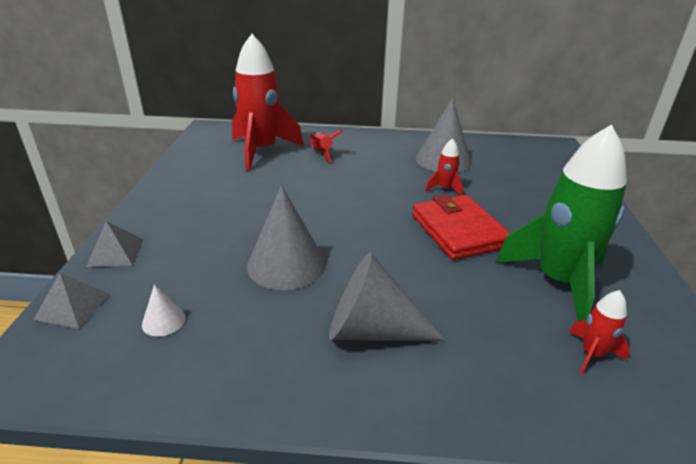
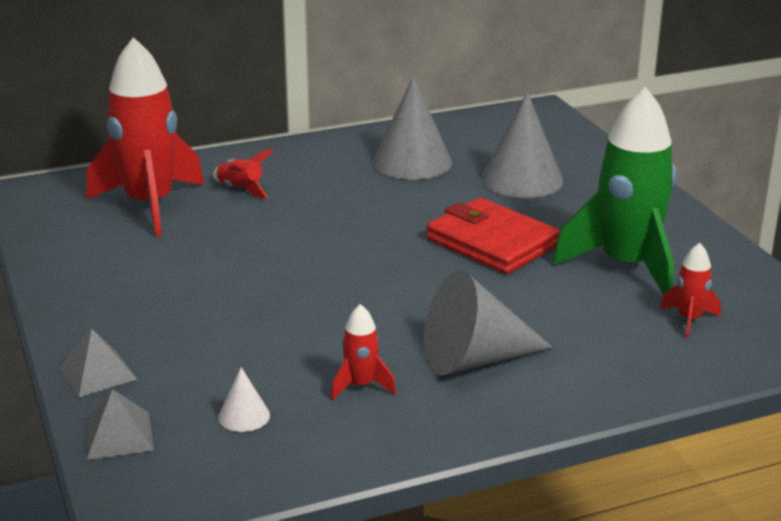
camera: 25 degrees left, 5 degrees down
grey cone [247,186,326,290] -> grey cone moved to [481,92,563,198]
red rocket [425,138,463,196] -> red rocket moved to [331,304,396,400]

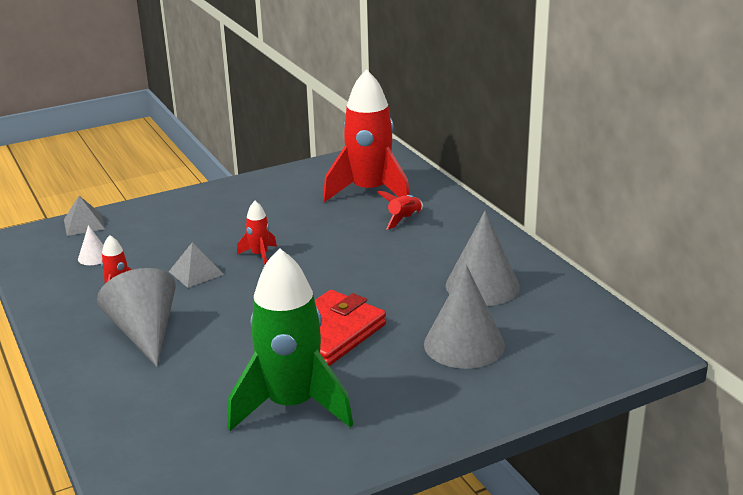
camera: 85 degrees right, 0 degrees up
grey pyramid [58,329,137,397] -> grey pyramid moved to [169,242,224,288]
red rocket [660,243,721,338] -> red rocket moved to [237,201,277,264]

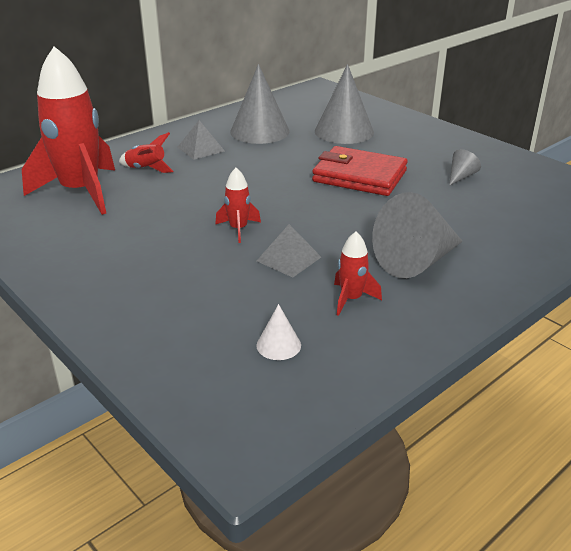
camera: 105 degrees left, 5 degrees up
grey pyramid [64,196,105,236] -> grey pyramid moved to [177,120,225,160]
green rocket [227,248,353,431] -> grey cone [449,149,481,186]

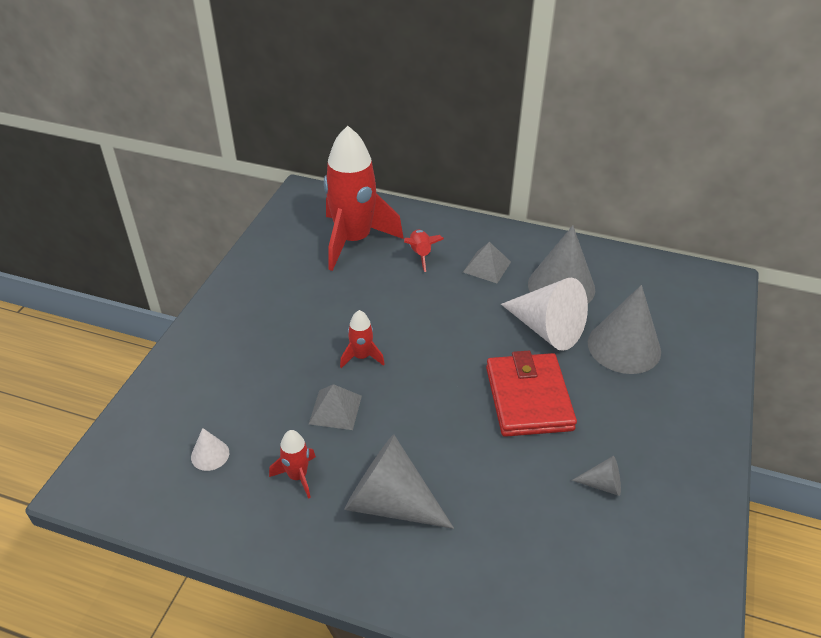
camera: 60 degrees right, 10 degrees up
none -> white cone [501,277,588,351]

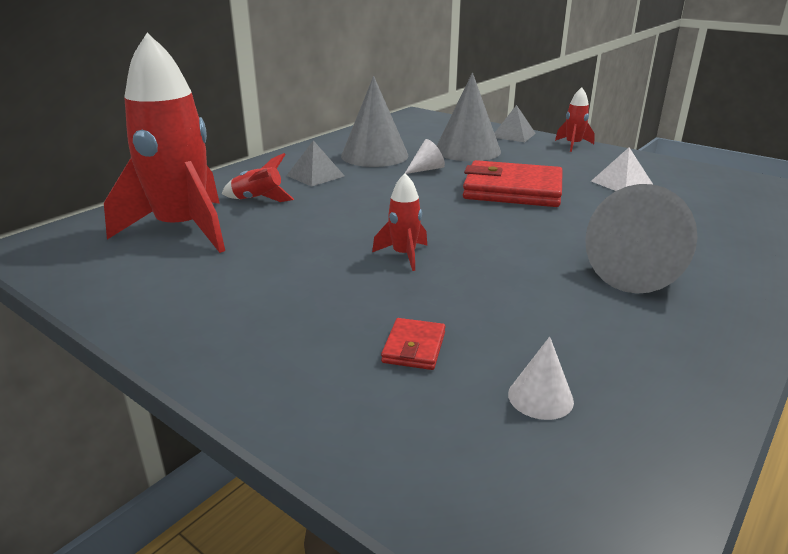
camera: 70 degrees left, 15 degrees down
red rocket [269,430,316,499] -> red rocket moved to [555,87,595,152]
grey pyramid [309,384,362,430] -> grey pyramid moved to [495,105,536,142]
white cone [501,277,588,351] -> white cone [404,139,445,174], size x0.46
grey cone [572,456,621,496] -> white pyramid [591,147,653,191]
none -> red wallet [381,318,445,370]

